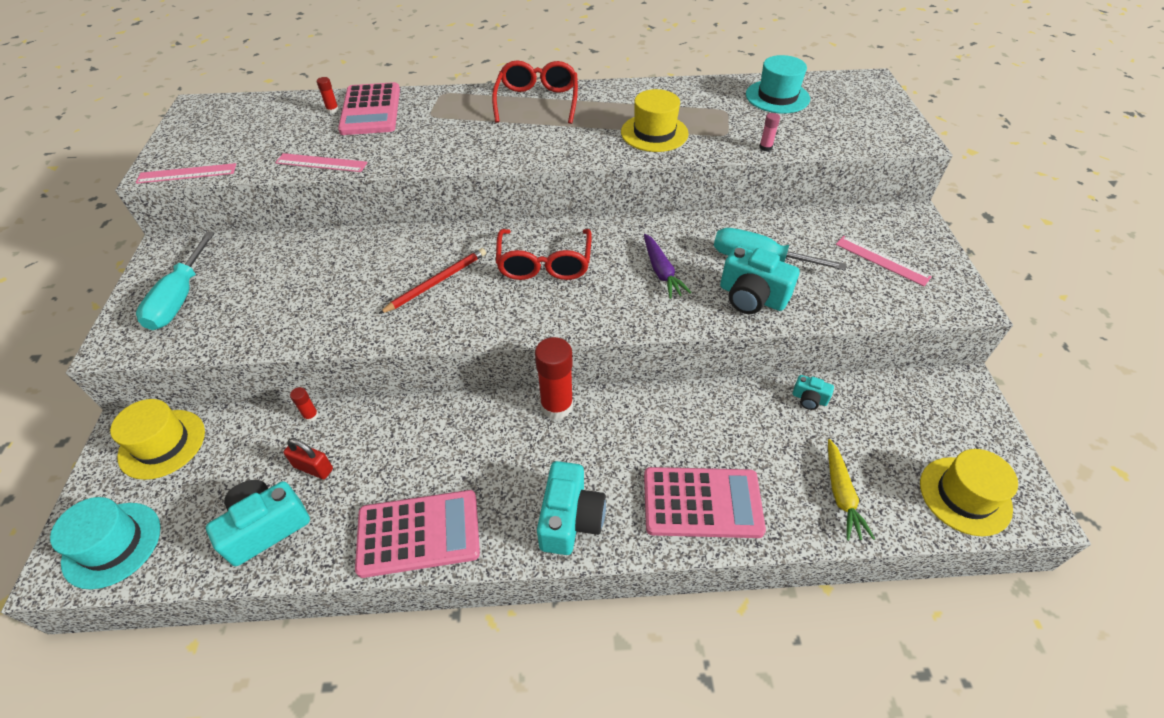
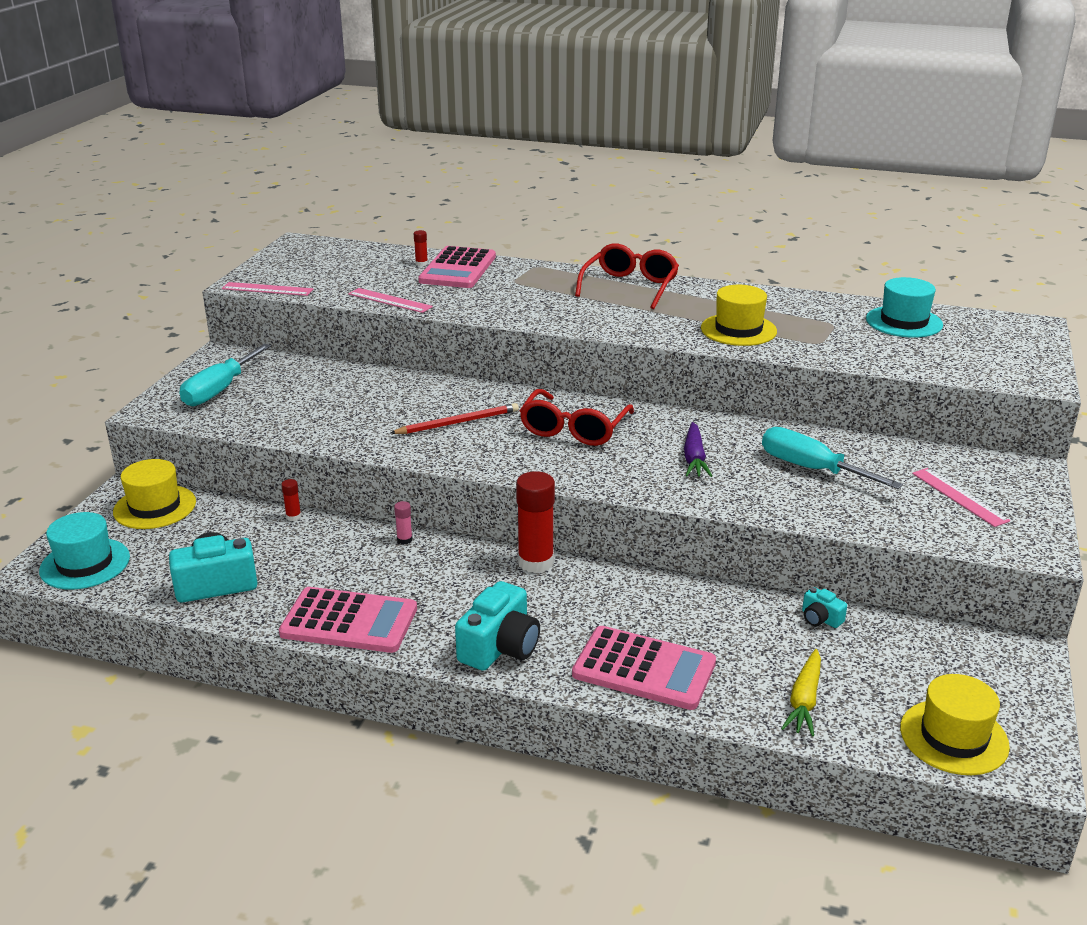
camera: 20 degrees right, 20 degrees down
red padlock [283,438,333,479] -> none
turquoise camera [720,246,800,314] -> none
pink glue stick [759,113,780,151] -> pink glue stick moved to [394,501,413,544]

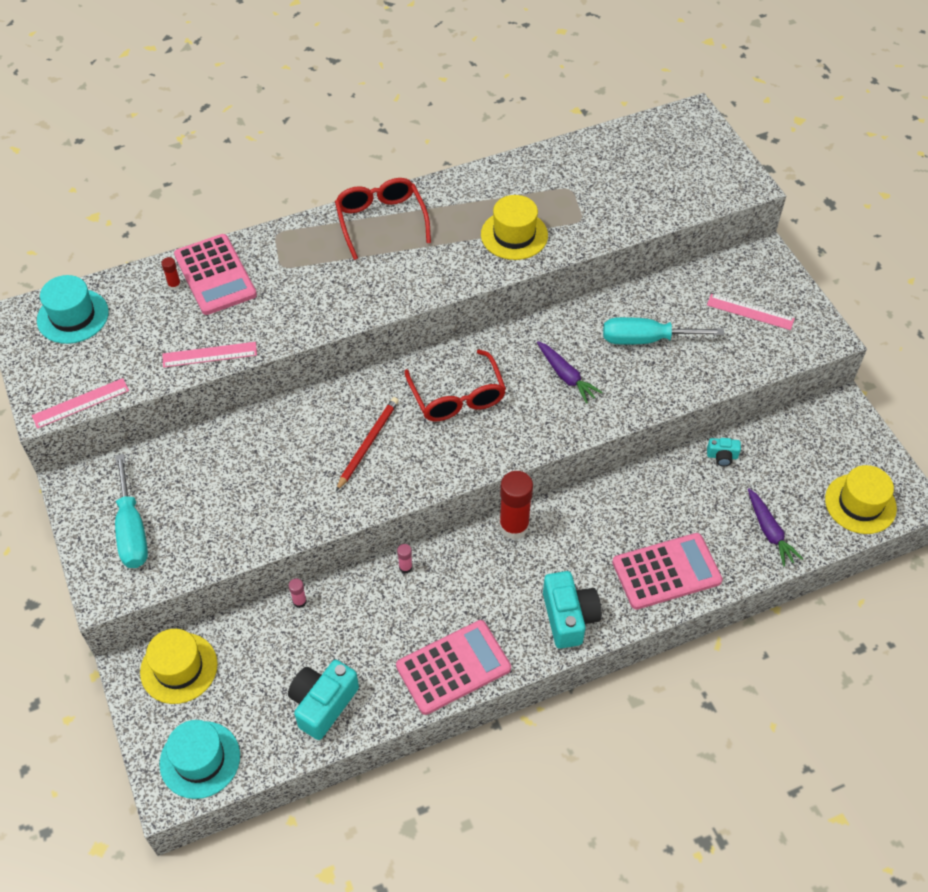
camera: 40 degrees left, 25 degrees up
red glue stick [281,479,301,521] -> pink glue stick [289,578,307,608]
yellow carrot [781,649,821,737] -> purple carrot [748,488,803,567]
turquoise hat [866,277,943,338] -> turquoise hat moved to [37,275,109,344]

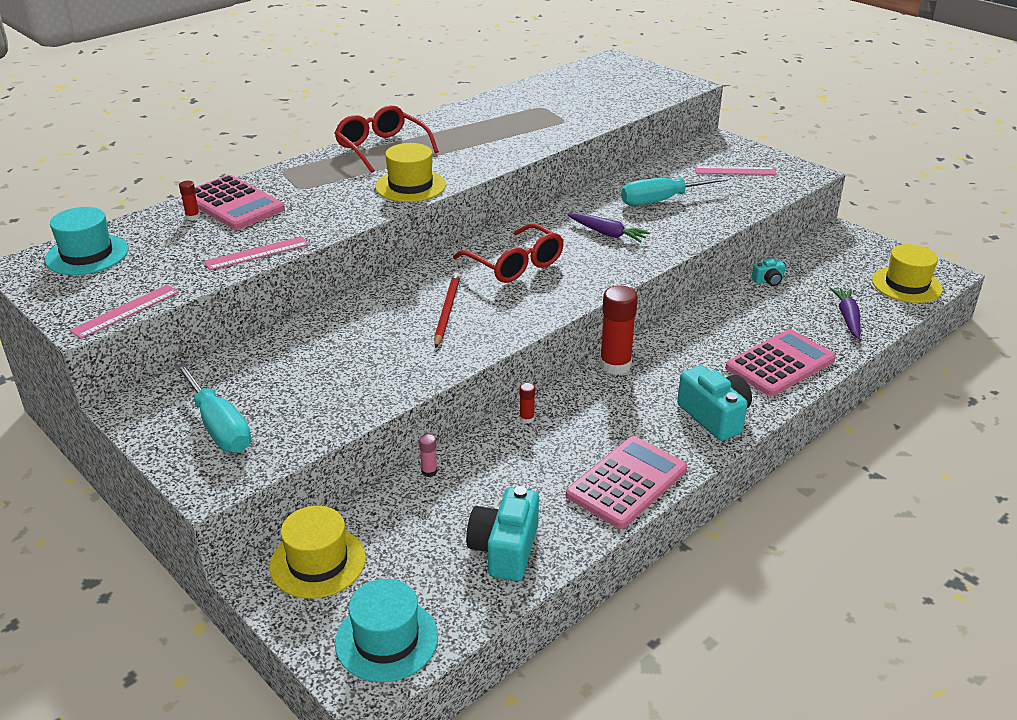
camera: 20 degrees left, 20 degrees down
pink glue stick [397,544,413,573] -> red glue stick [519,383,535,424]
yellow hat [481,195,548,260] -> yellow hat moved to [375,143,446,202]
purple carrot [748,488,803,567] -> purple carrot turned 135 degrees counterclockwise [830,288,860,339]

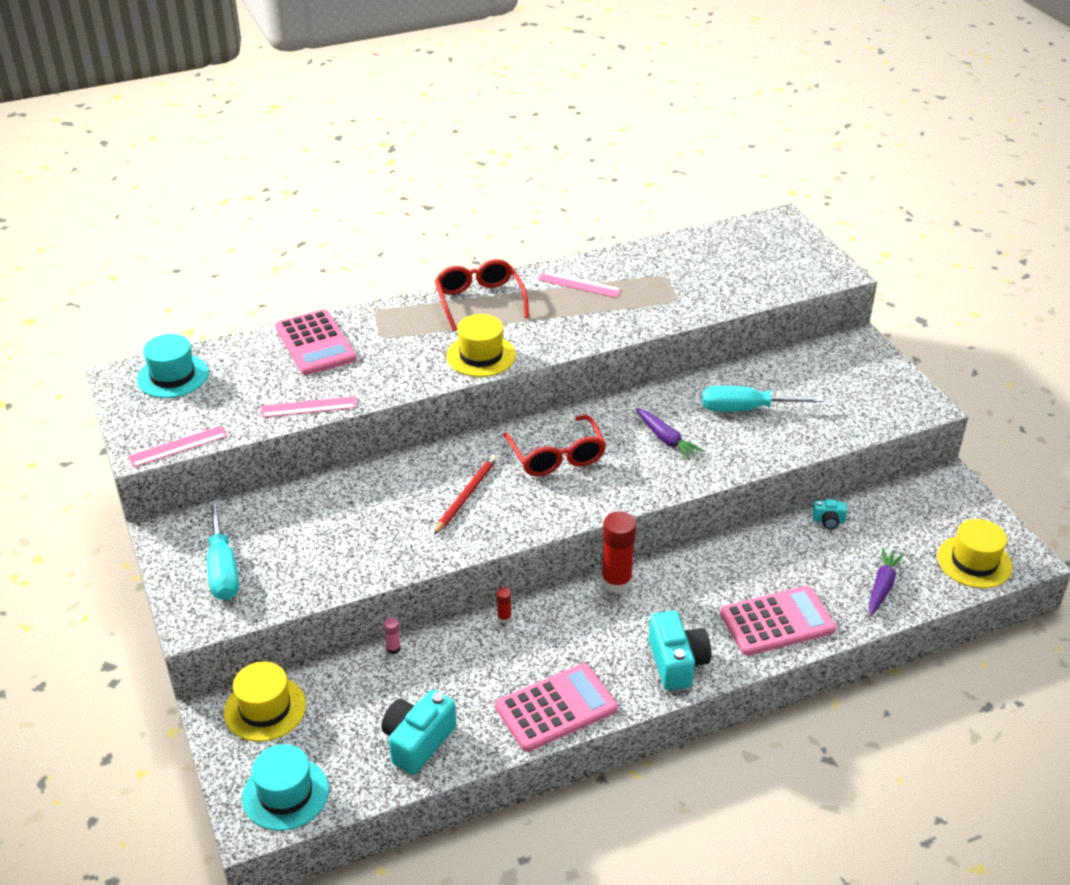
camera: 20 degrees right, 5 degrees up
red glue stick [179,181,200,220] -> none
pink ruler [695,166,777,175] -> pink ruler moved to [538,271,621,298]

